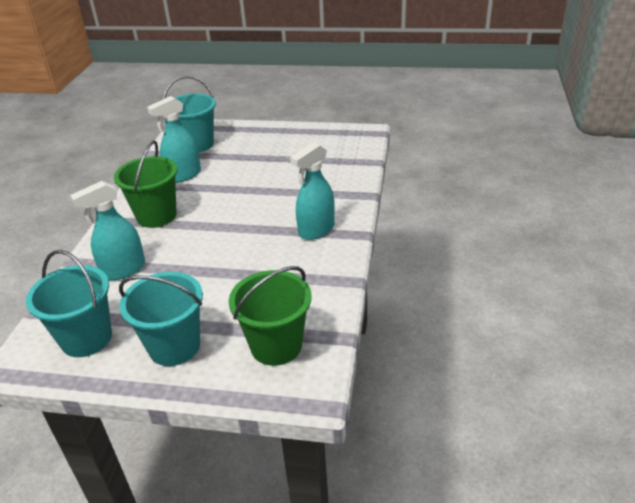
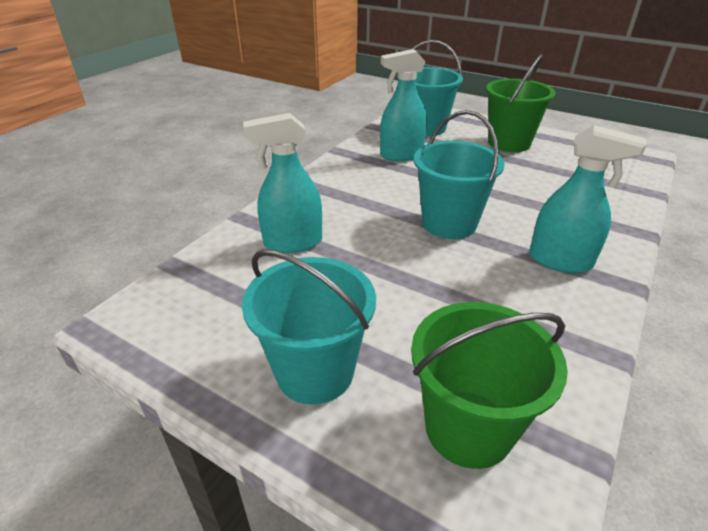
camera: 20 degrees right, 0 degrees up
turquoise bucket [26,250,112,357] -> turquoise bucket moved to [414,110,505,239]
green bucket [114,140,177,228] -> green bucket moved to [486,55,556,152]
turquoise spray bottle [290,143,335,240] -> turquoise spray bottle turned 135 degrees counterclockwise [529,125,647,273]

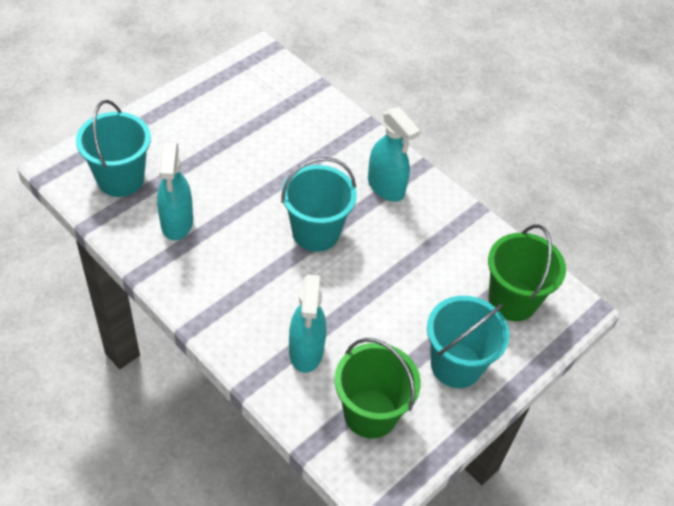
camera: 80 degrees left, 15 degrees up
green bucket [486,55,556,152] -> green bucket moved to [334,338,421,439]
turquoise spray bottle [529,125,647,273] -> turquoise spray bottle turned 105 degrees clockwise [368,107,420,202]

